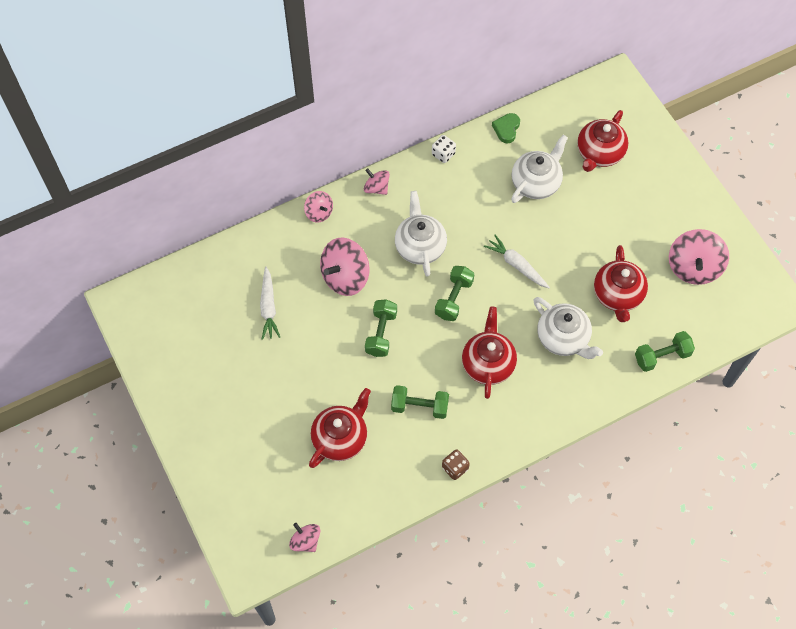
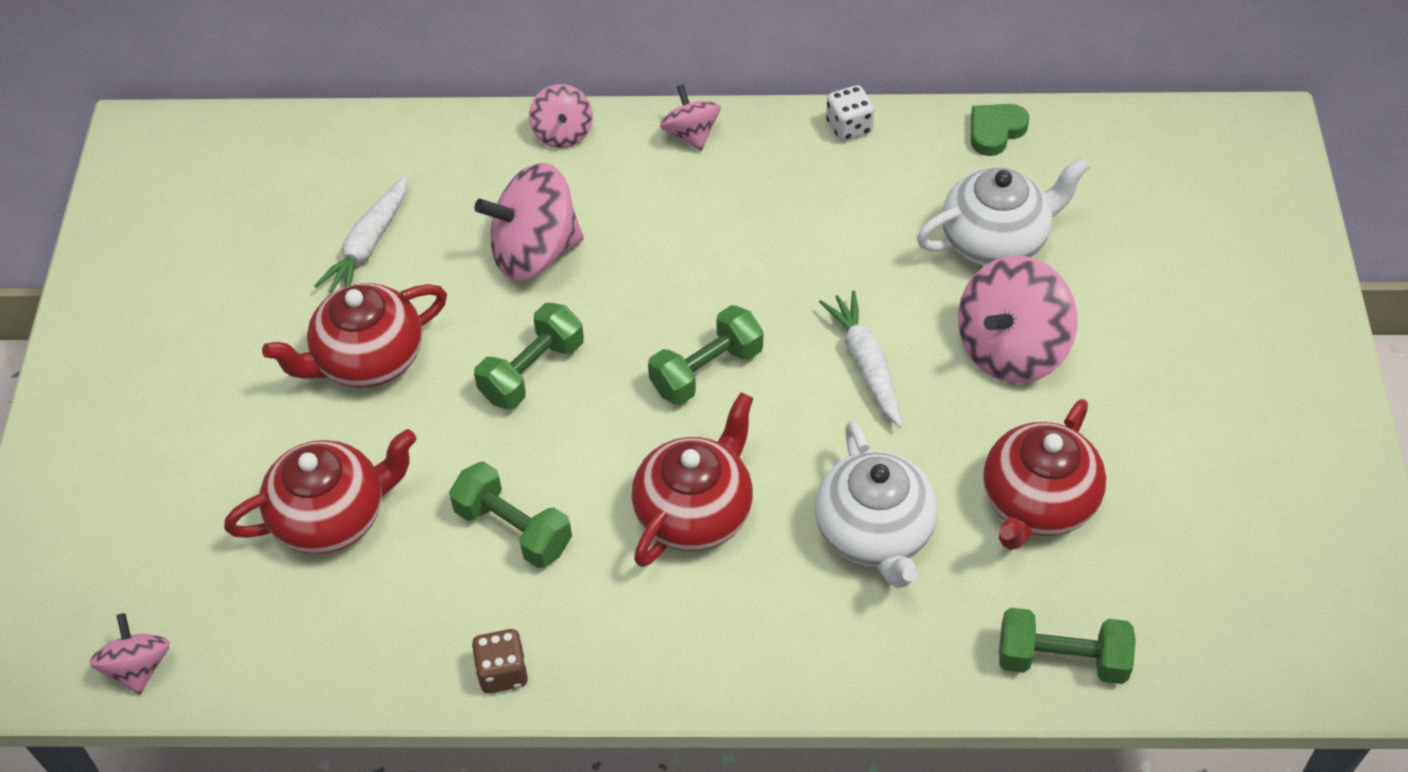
camera: 30 degrees right, 10 degrees down
white teapot [395,191,447,277] -> none
red teapot [577,110,628,172] -> red teapot moved to [262,283,447,388]
pink spinning top [669,229,729,285] -> pink spinning top moved to [958,256,1077,383]

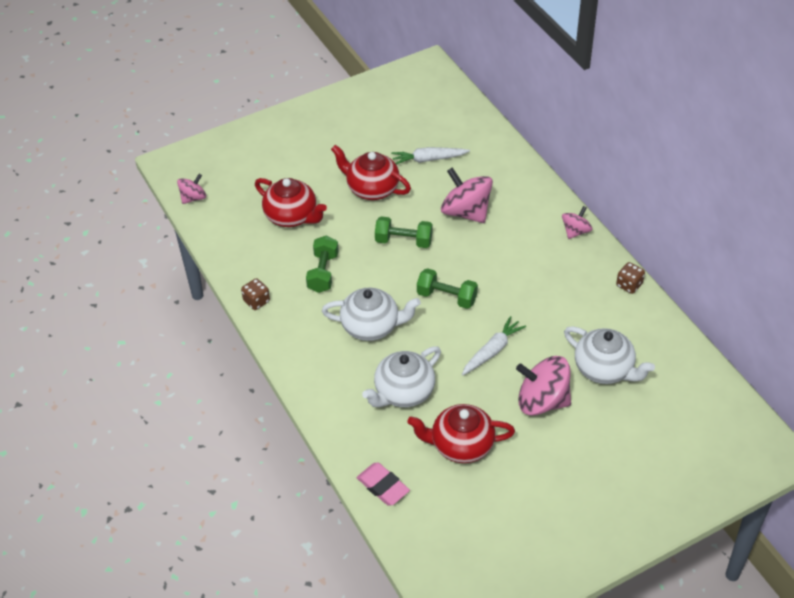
camera: 60 degrees right, 5 degrees down
pink spinning top [529,84,593,148] -> none
red teapot [632,392,753,567] -> white teapot [322,288,421,341]
white dice [826,85,874,141] -> brown dice [616,262,645,294]
green heart [971,104,1030,156] -> none
green dumbbell [999,608,1136,684] -> pink eraser [357,463,410,506]

